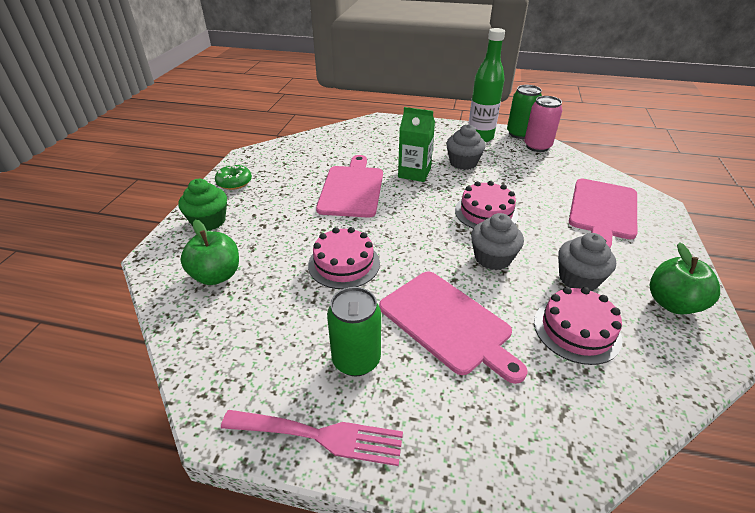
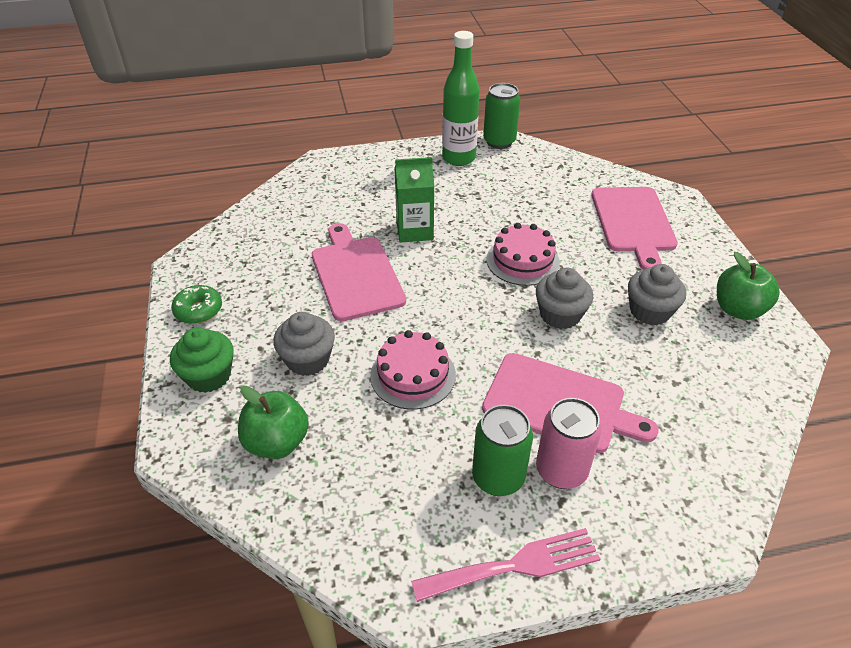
camera: 25 degrees left, 5 degrees up
grey cupcake [446,124,486,170] -> grey cupcake moved to [273,312,335,376]
pink can [524,96,562,152] -> pink can moved to [536,398,601,489]
pink cake [534,287,622,365] -> none

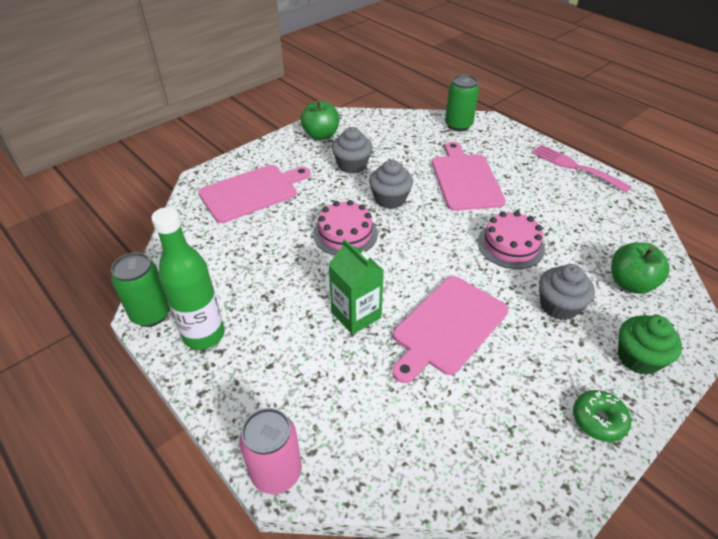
camera: 120 degrees left, 0 degrees up
green can [472,405,533,496] -> green can moved to [445,74,479,132]
pink can [536,398,601,489] -> pink can moved to [239,408,302,494]

